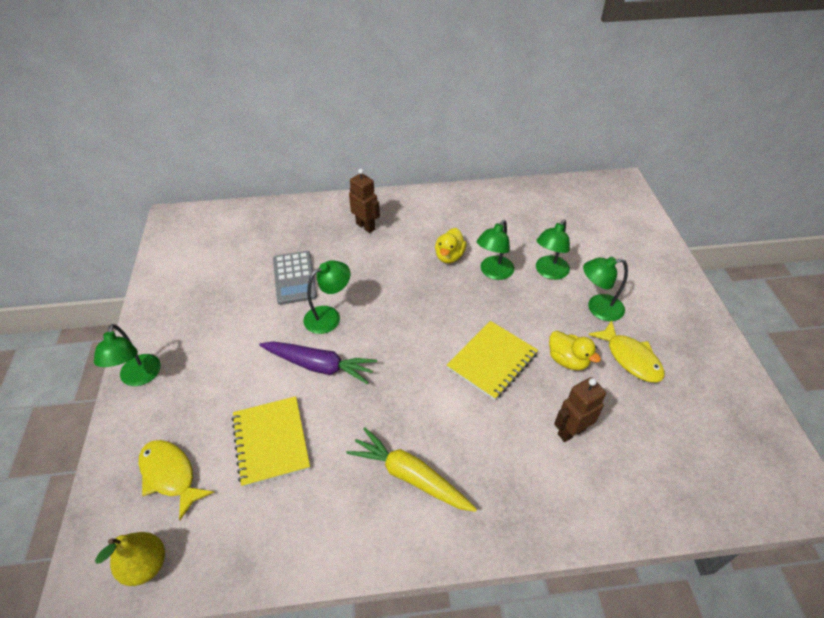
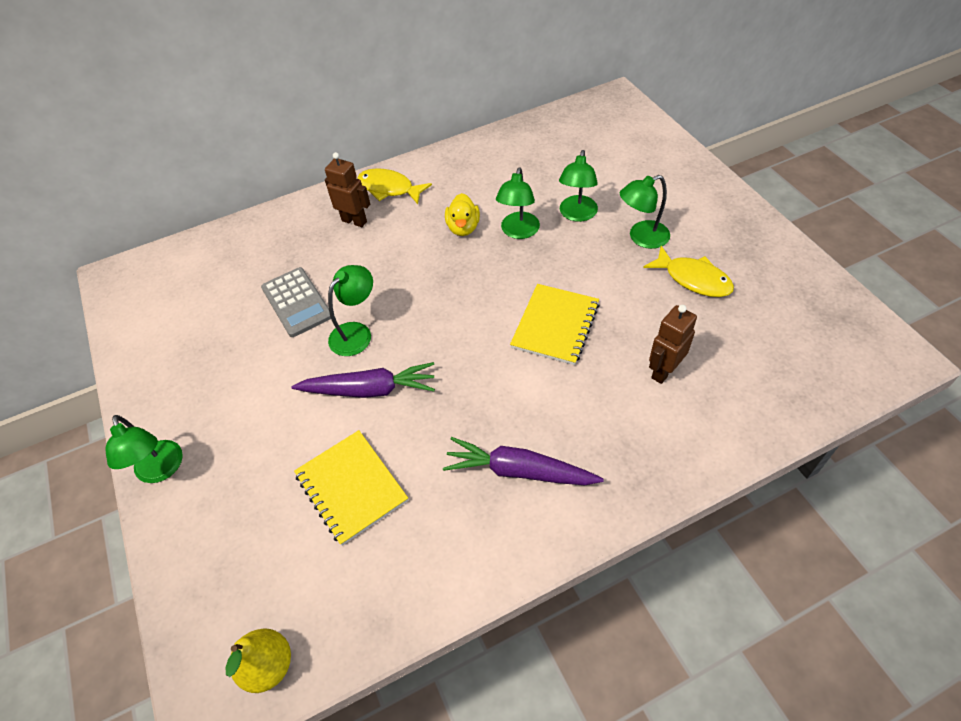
camera: 15 degrees left, 5 degrees up
yellow fish [139,440,214,520] -> yellow fish moved to [357,168,432,204]
yellow carrot [346,428,477,512] -> purple carrot [443,437,604,485]
yellow duck [549,331,601,370] -> none

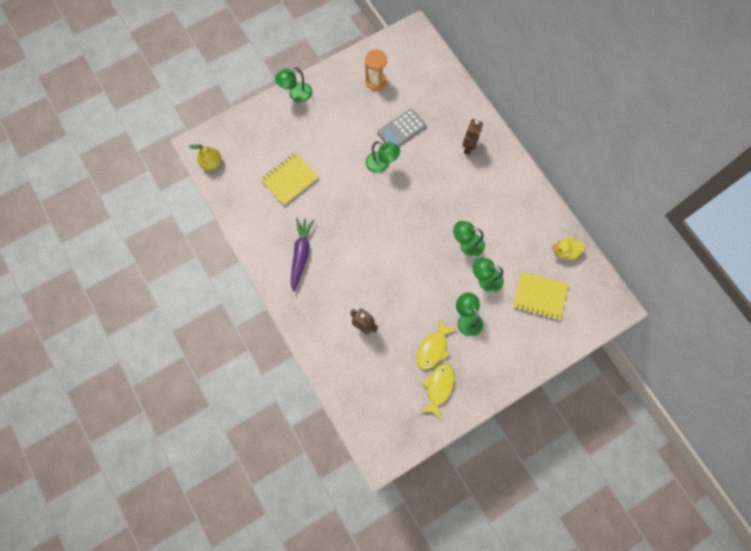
camera: 80 degrees right, 20 degrees up
purple carrot [292,362,435,398] -> none
yellow fish [357,168,432,204] -> yellow fish moved to [421,363,455,420]
yellow duck [445,193,480,236] -> yellow duck moved to [552,238,585,260]
yellow notebook [510,284,600,365] -> yellow notebook moved to [513,272,568,321]
none -> orange hourglass [365,50,387,91]

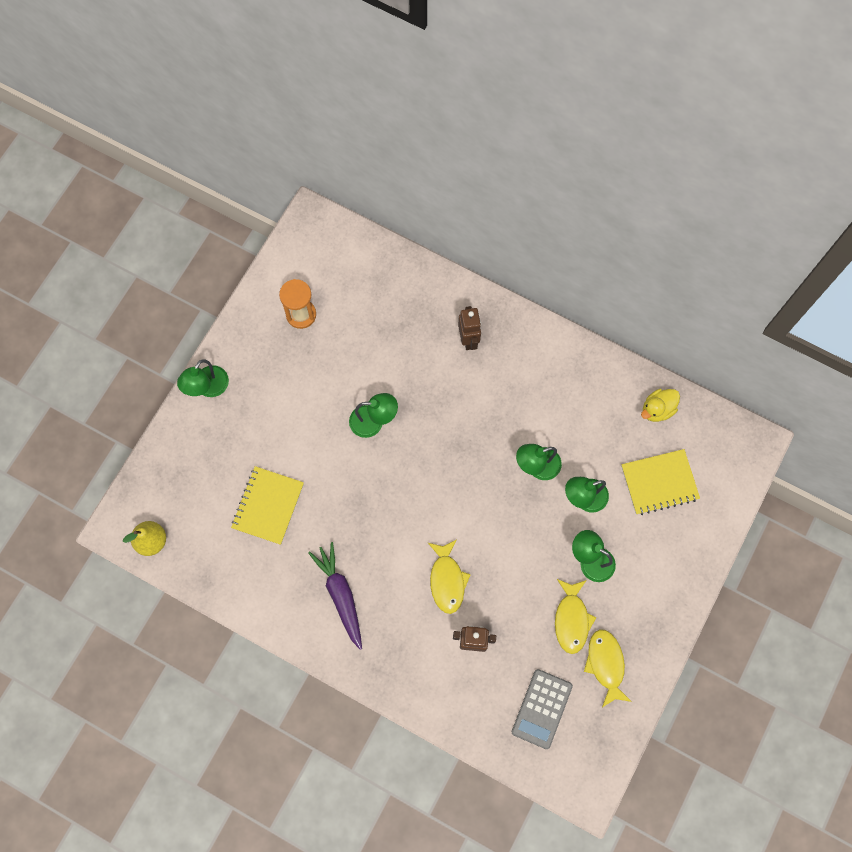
camera: 30 degrees left, 0 degrees up
grey calculator [377,109,426,147] -> grey calculator moved to [512,669,573,749]
none -> yellow fish [428,540,471,614]

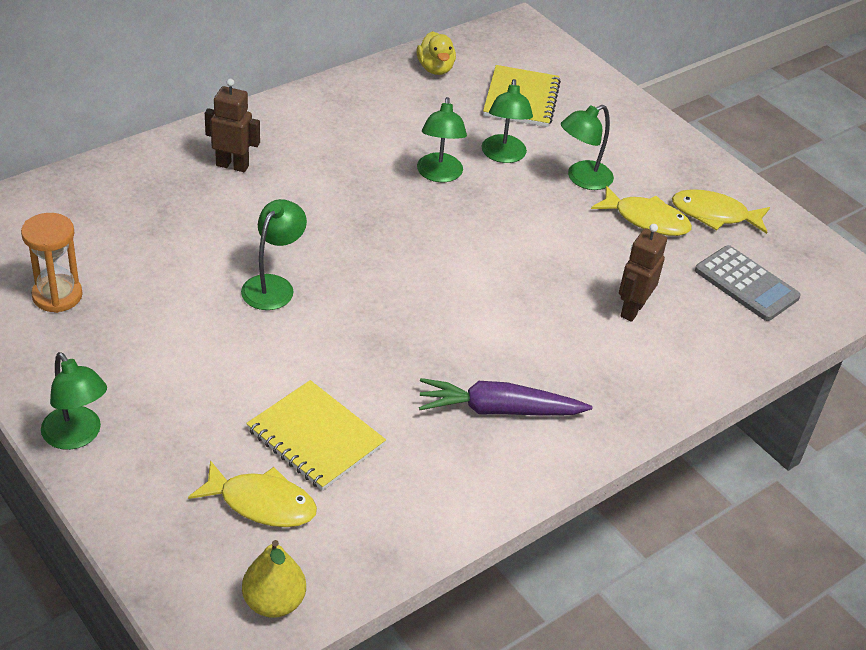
camera: 70 degrees left, 30 degrees down
yellow fish [428,540,471,614] -> yellow fish moved to [188,460,317,527]

